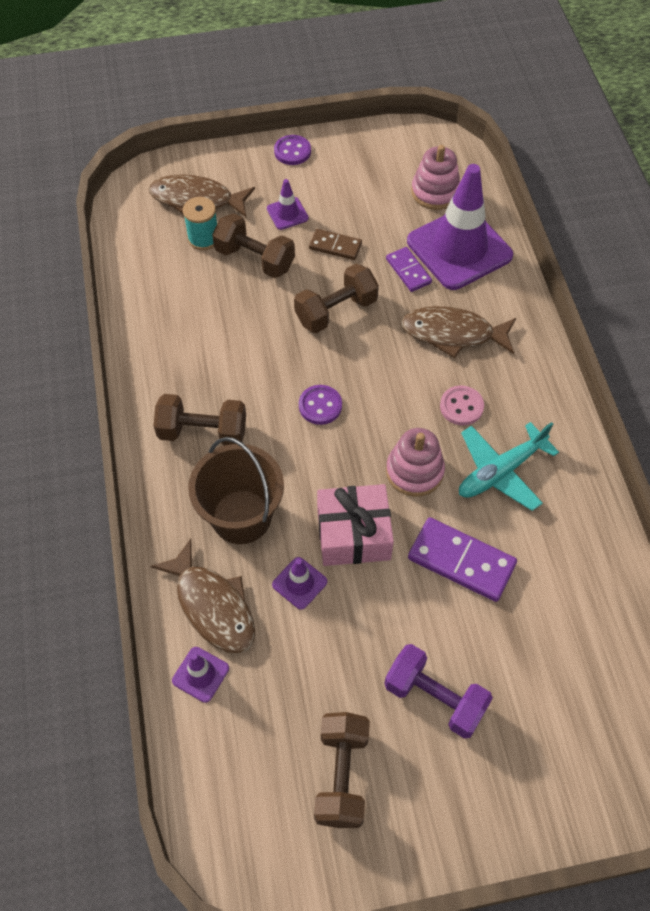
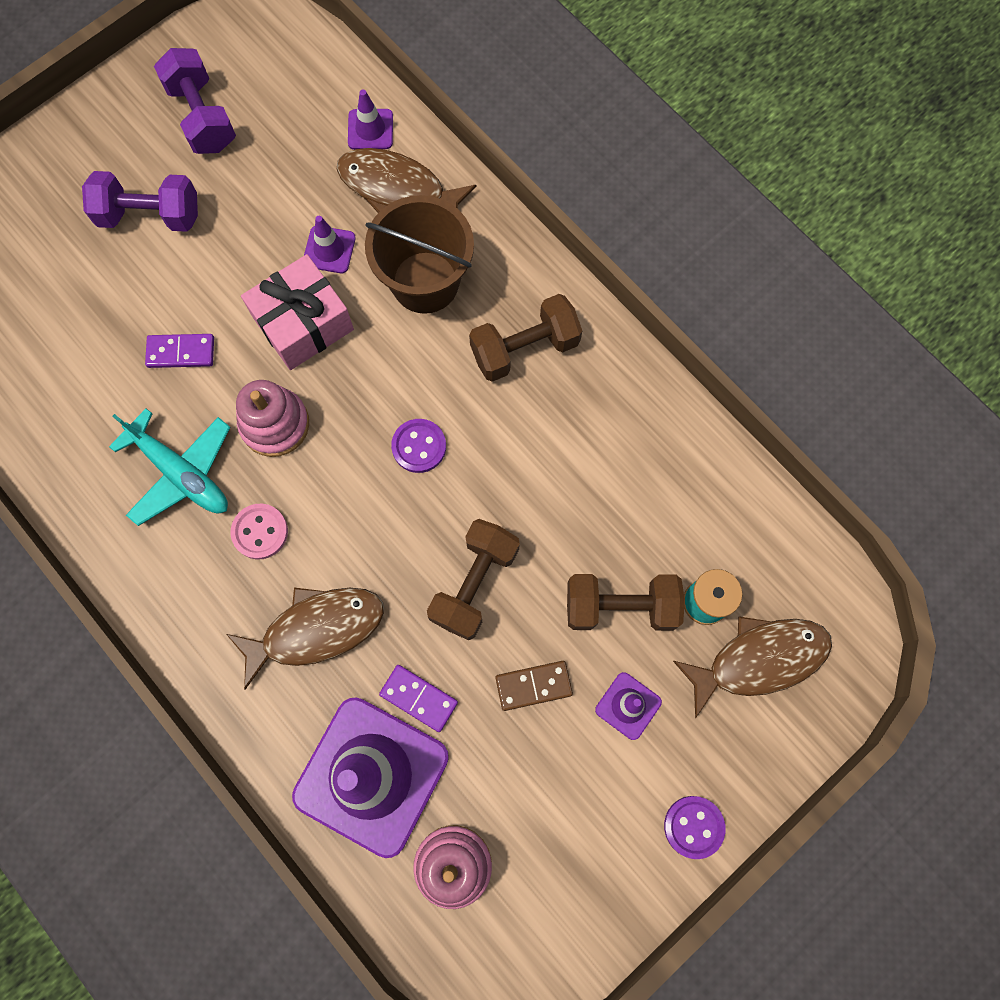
camera: 150 degrees right, 15 degrees up
brown dumbbell [314,712,370,828] -> purple dumbbell [154,48,236,154]
purple domino [408,518,517,602] -> purple domino [145,334,214,368], size x0.60
turquoise plane [459,422,559,511] -> turquoise plane turned 105 degrees clockwise [109,409,231,526]

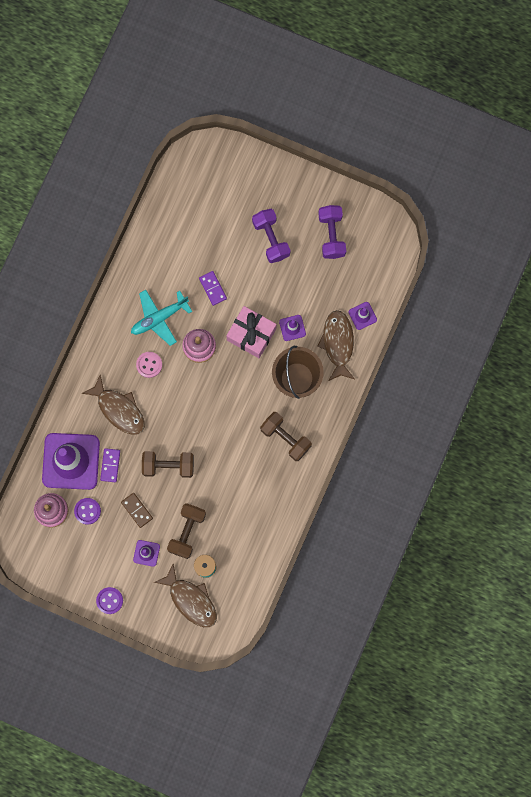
camera: 65 degrees right, 5 degrees up
turquoise plane [109,409,231,526] -> turquoise plane turned 45 degrees clockwise [131,290,192,346]
purple dumbbell [154,48,236,154] -> purple dumbbell turned 45 degrees counterclockwise [318,205,346,259]
purple button [391,419,446,473] -> purple button moved to [74,498,101,525]
brown dumbbell [567,574,685,631] -> brown dumbbell turned 45 degrees clockwise [167,503,206,559]

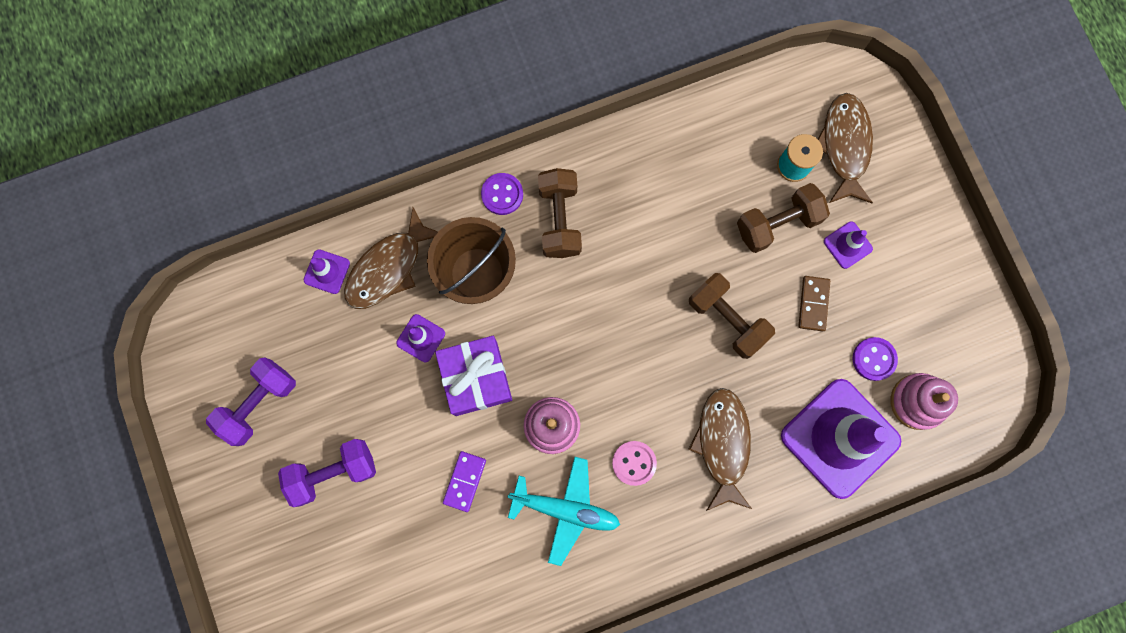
camera: 135 degrees left, 0 degrees up
purple button [96,587,123,614] -> purple button moved to [481,173,523,215]
purple domino [100,448,120,482] -> none
pink gift [226,306,276,358] -> purple gift [435,336,512,416]
purple dumbbell [252,209,290,263] -> purple dumbbell turned 45 degrees clockwise [278,439,376,507]

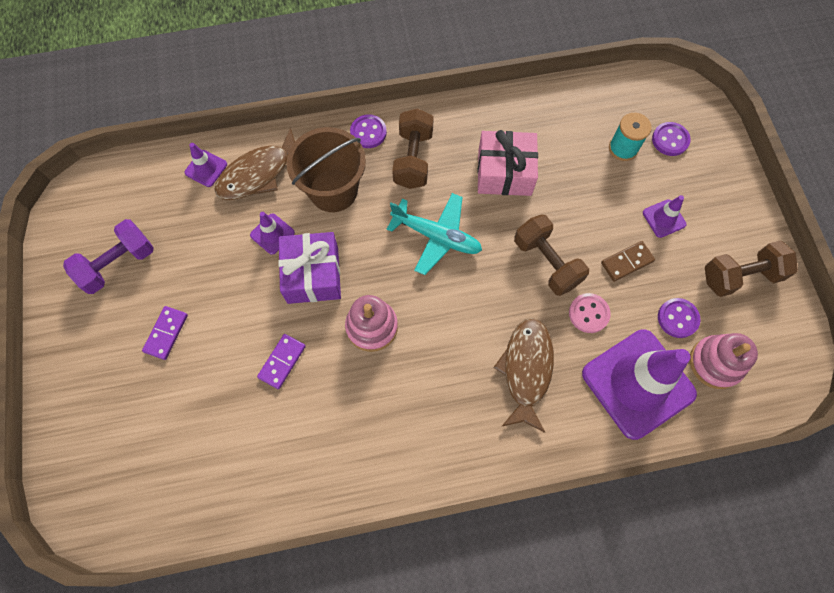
camera: 10 degrees right, 10 degrees down
purple dumbbell [278,439,376,507] -> purple domino [142,306,188,360]
turquoise plane [507,457,620,566] -> turquoise plane moved to [387,193,482,275]
pink button [612,441,657,486] -> pink button moved to [569,293,611,333]
brown dumbbell [737,183,830,253] -> brown dumbbell moved to [705,240,798,297]
brown domino [798,276,830,331] -> brown domino turned 45 degrees clockwise [601,241,655,282]
brown fish [818,93,873,203] -> purple button [652,122,691,156]
none -> pink gift [477,130,538,196]

